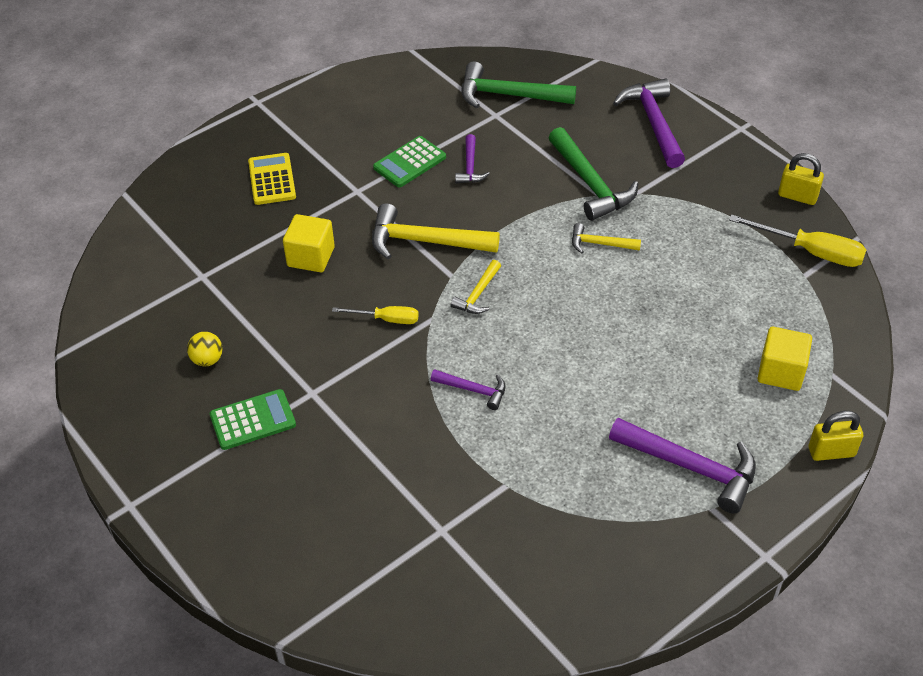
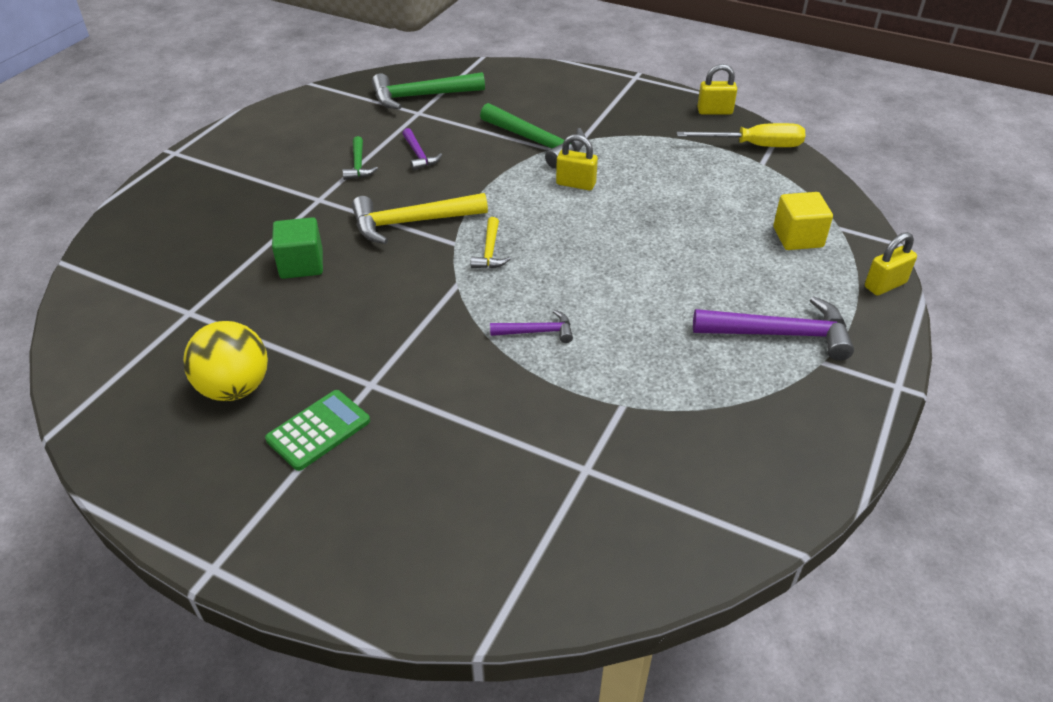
camera: 25 degrees left, 5 degrees down
yellow ball [187,332,223,366] -> yellow ball [183,321,268,401], size x1.93
yellow calculator [248,153,296,205] -> none
yellow cube [283,214,335,272] -> green cube [272,217,323,279]
yellow screwdriver [332,306,419,324] -> none
green calculator [373,136,446,187] -> green hammer [342,136,378,180]
yellow hammer [572,223,641,253] -> yellow padlock [556,134,598,190]
purple hammer [613,78,685,168] -> none

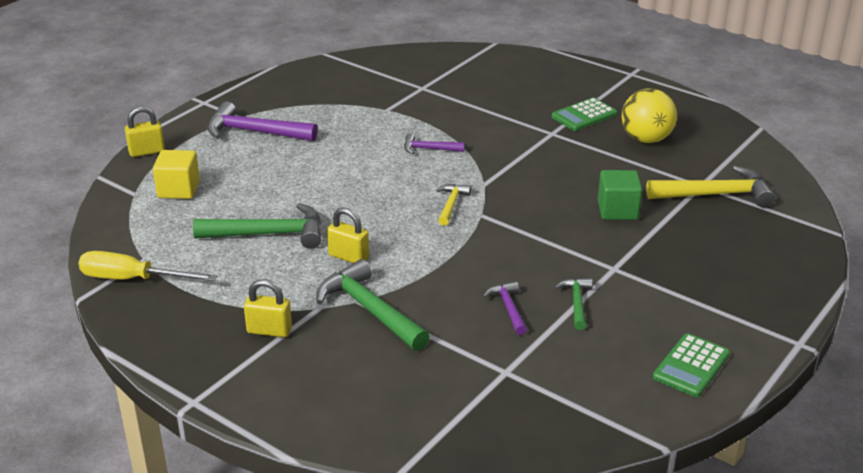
camera: 170 degrees left, 10 degrees down
yellow hammer [352,193,488,244] -> yellow hammer moved to [646,166,775,207]
green hammer [372,72,485,110] -> green hammer moved to [193,203,321,249]
yellow padlock [697,64,737,115] -> yellow padlock moved to [244,279,292,337]
none -> green calculator [653,333,730,397]

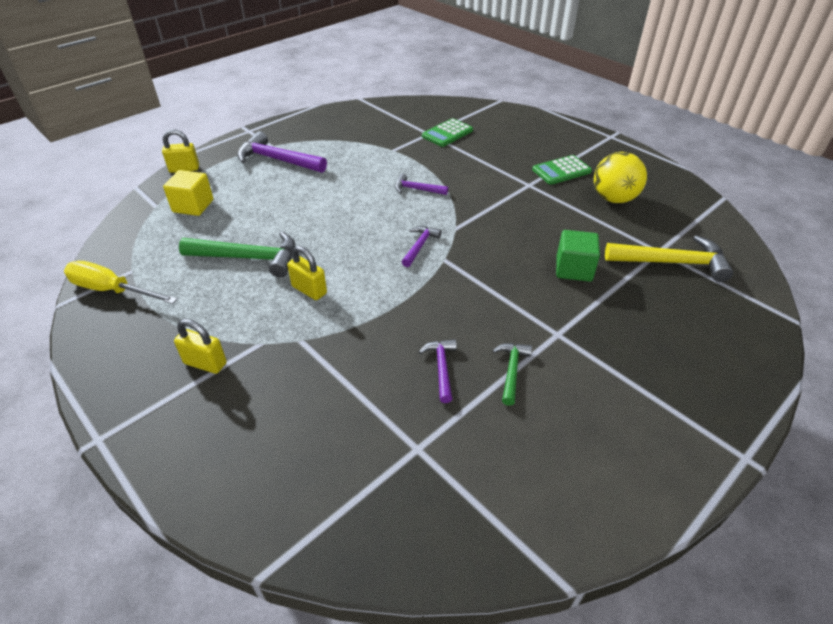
camera: 10 degrees right, 10 degrees up
green hammer [316,259,430,351] -> none
yellow hammer [436,184,471,226] -> purple hammer [402,226,442,267]
green calculator [653,333,730,397] -> green calculator moved to [422,118,473,147]

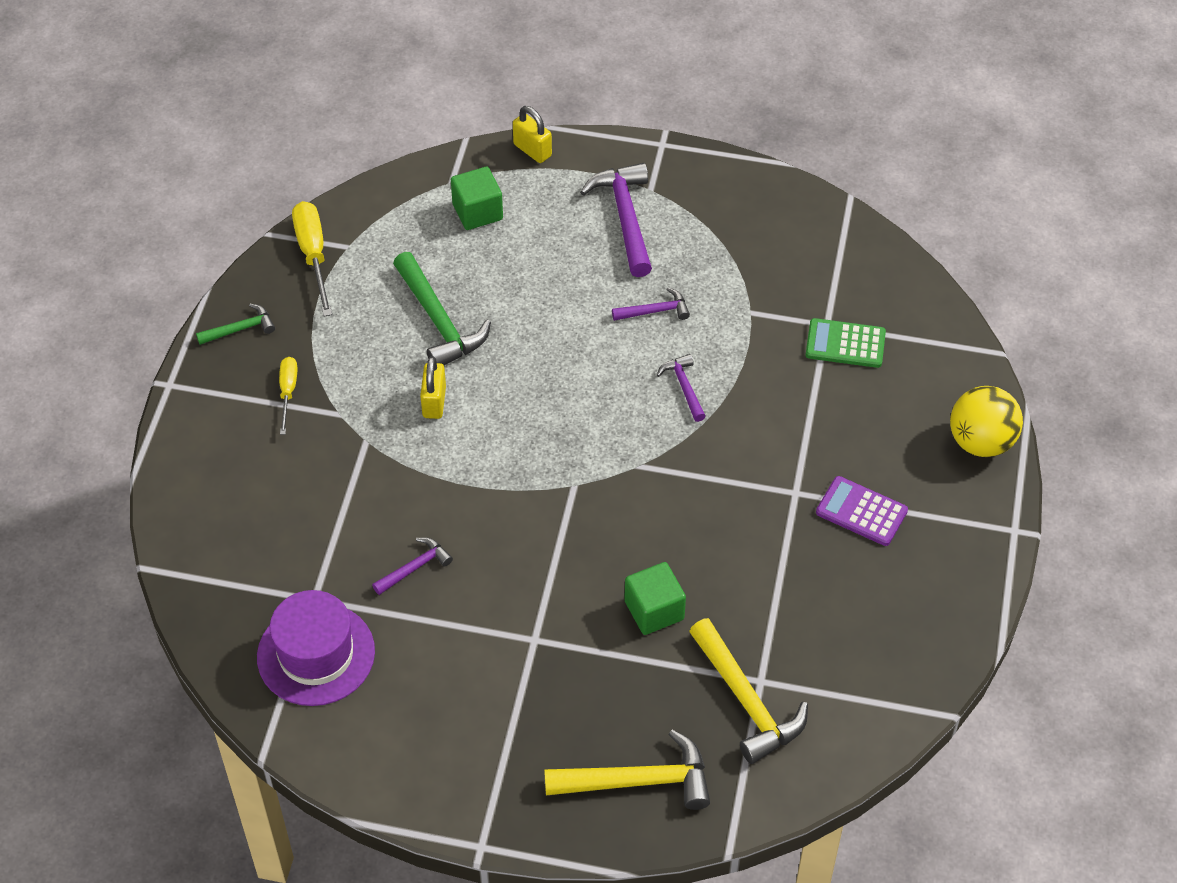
camera: 55 degrees right, 10 degrees up
yellow cube [163,170,213,216] -> green cube [451,167,503,230]
yellow padlock [174,319,227,374] -> yellow screwdriver [279,357,298,435]
purple hammer [402,226,442,267] -> purple hammer moved to [612,288,690,321]
green hammer [492,343,532,406] -> green hammer moved to [196,304,275,345]
green calculator [532,155,592,185] -> purple calculator [816,476,908,546]
yellow ball [594,152,647,203] -> yellow ball moved to [950,386,1023,457]
none -> purple hat [257,590,375,706]
none -> yellow hammer [544,730,710,810]

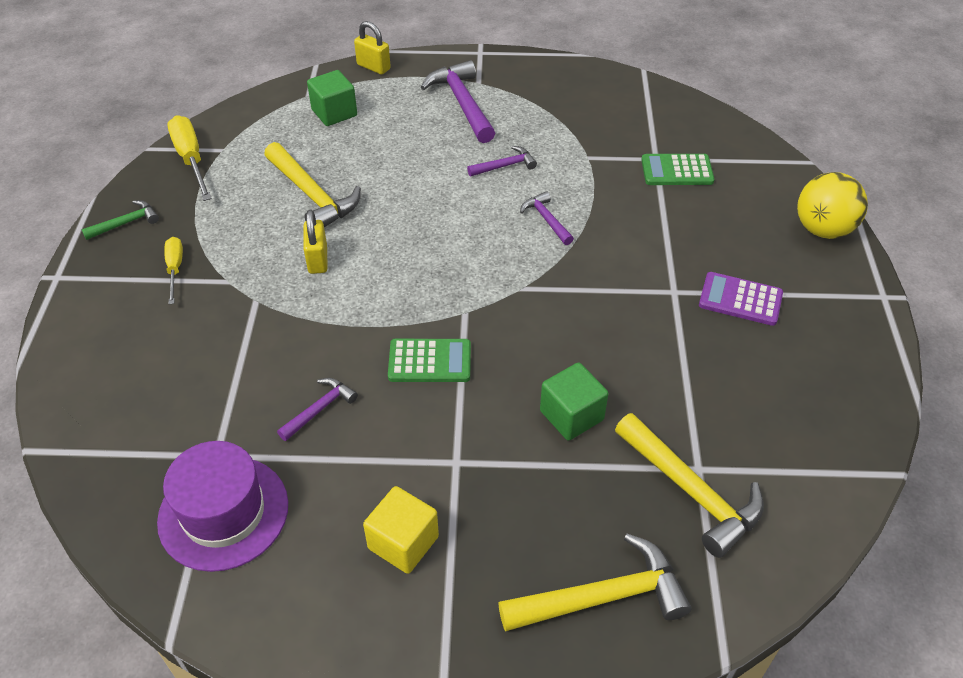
camera: 10 degrees left, 5 degrees down
green hammer [393,252,491,365] -> yellow hammer [264,142,361,227]
none -> yellow cube [363,486,439,574]
none -> green calculator [388,339,471,382]

